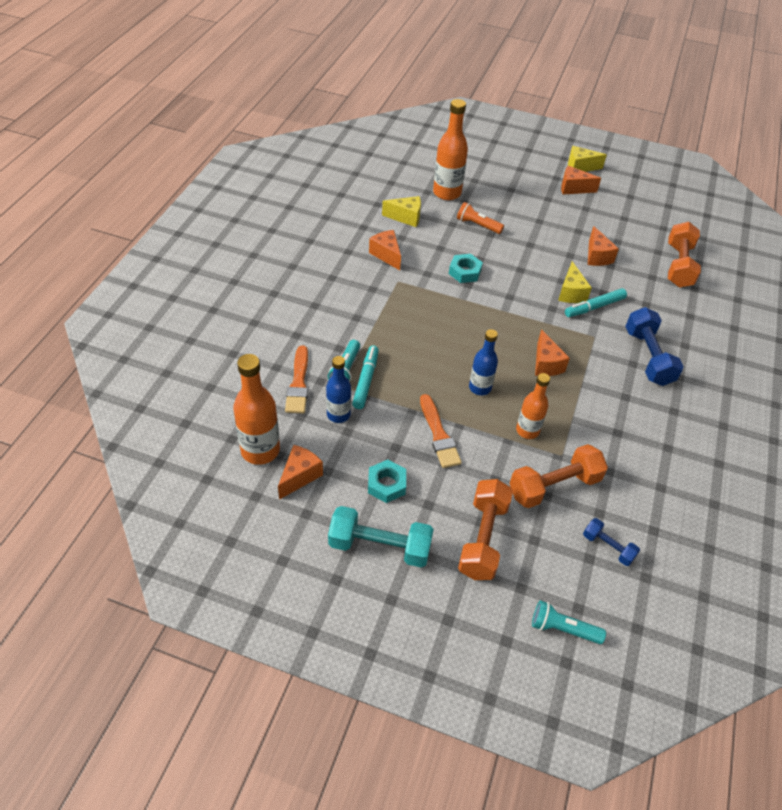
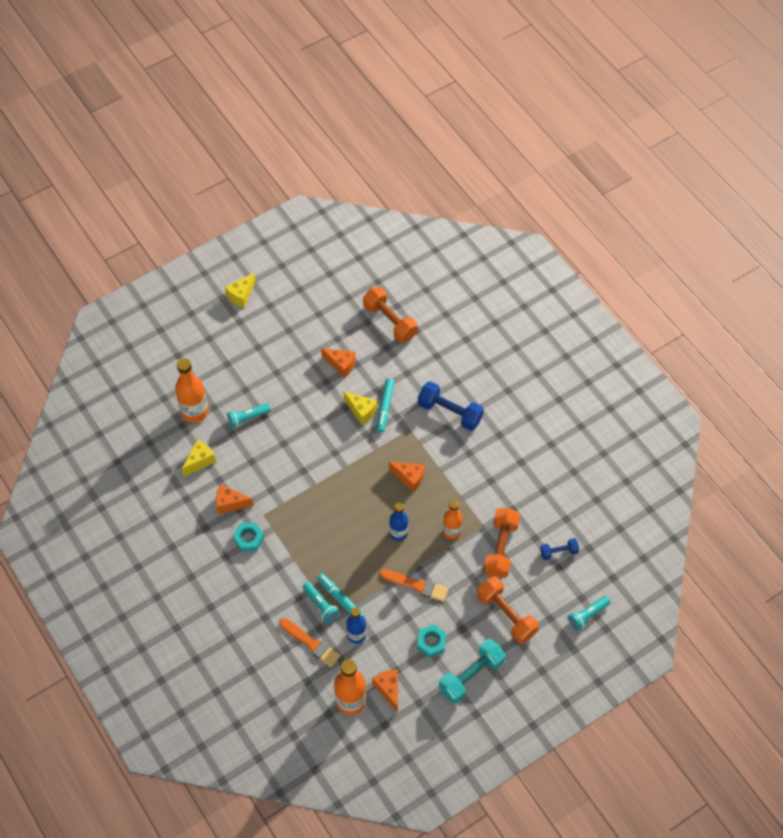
camera: 50 degrees left, 10 degrees up
turquoise nut [449,254,483,283] -> turquoise nut moved to [233,522,264,552]
orange flashlight [457,202,504,234] -> turquoise flashlight [227,403,271,428]
orange cheese [561,166,601,195] -> none

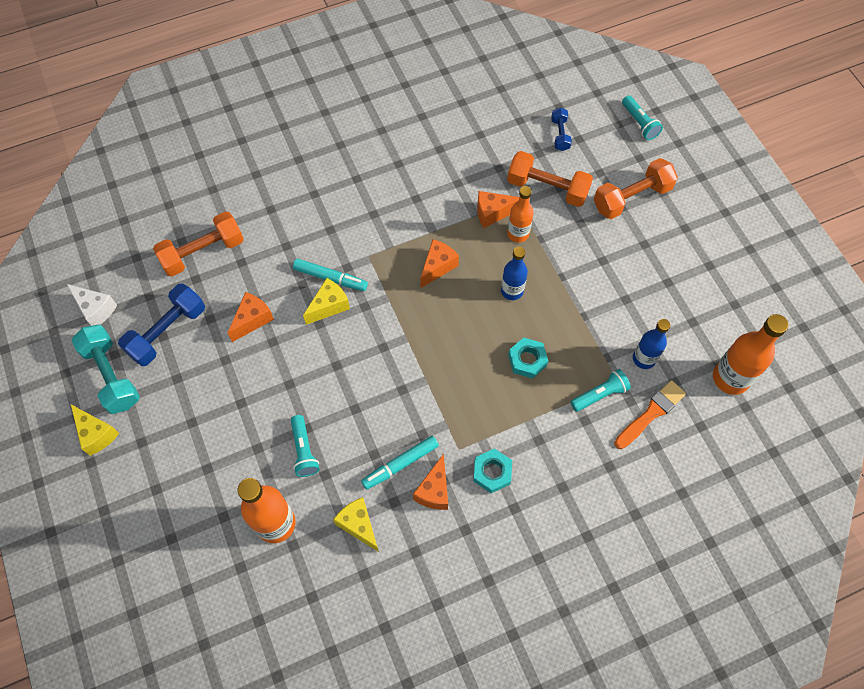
camera: 80 degrees left, 5 degrees up
turquoise marker [317,573,365,617] -> turquoise marker moved to [361,436,439,490]
orange cheese [372,669,398,713] -> orange cheese moved to [477,191,519,228]
orange brush [380,569,449,602] -> none
turquoise nut [417,624,447,658] -> turquoise nut moved to [508,337,548,379]
blue dumbbell [418,381,484,431] -> blue dumbbell moved to [118,284,205,366]
turquoise dumbbell [439,639,506,703] -> turquoise dumbbell moved to [71,324,140,414]
none -> white cheese [67,284,117,326]

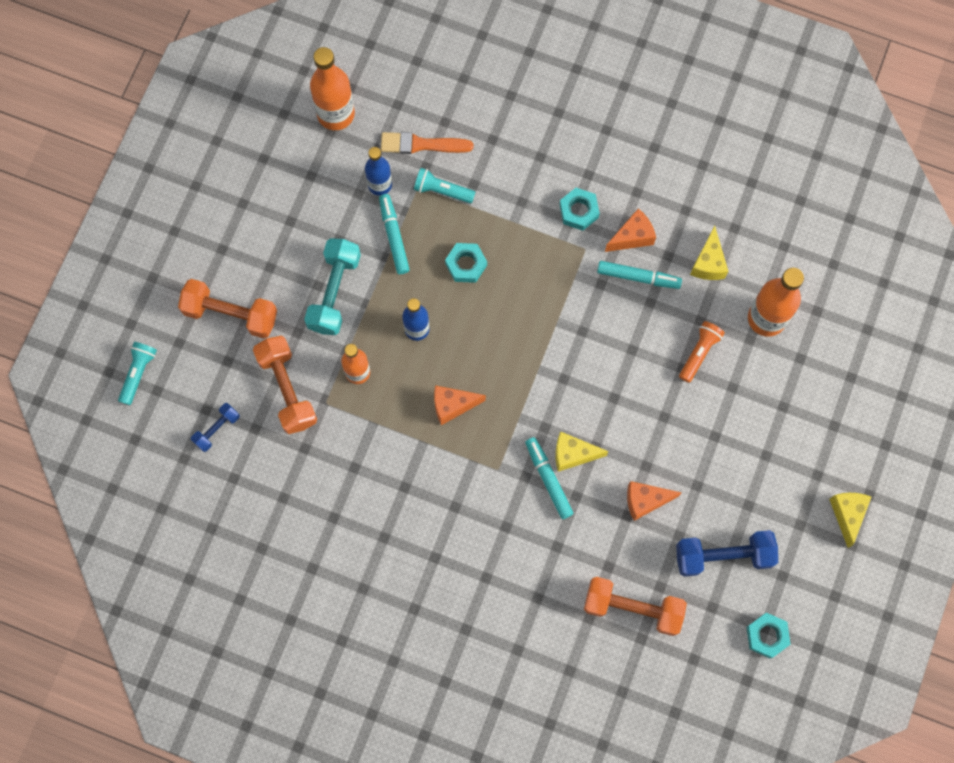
camera: 135 degrees left, 10 degrees up
white cheese [67,284,117,326] -> turquoise nut [747,613,791,659]
turquoise dumbbell [71,324,140,414] -> turquoise dumbbell moved to [304,238,361,335]
turquoise flashlight [291,415,319,477] -> orange flashlight [679,321,725,383]
orange cheese [477,191,519,228] -> none
none -> turquoise marker [379,194,410,274]

